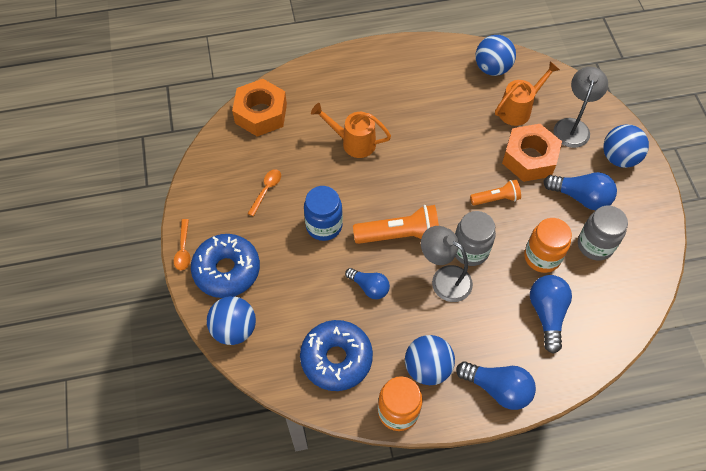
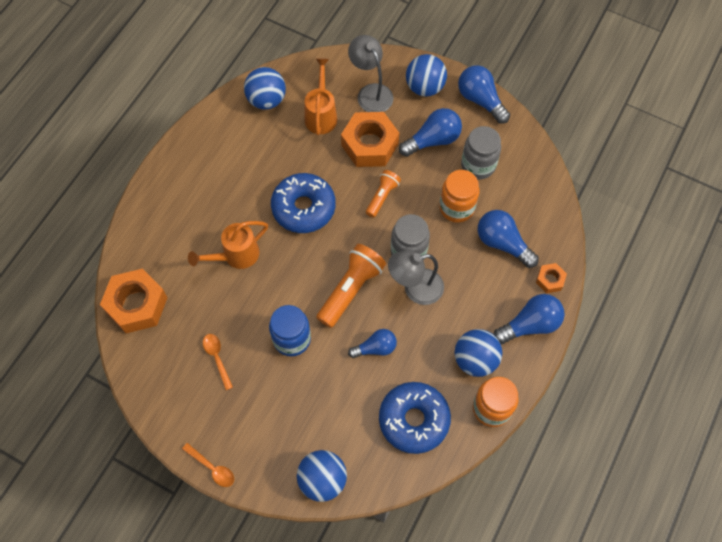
camera: 50 degrees left, 5 degrees up
blue donut [191,234,260,298] -> blue donut moved to [271,173,336,233]
none -> blue light bulb [458,65,510,124]
none -> orange nut [536,263,567,293]

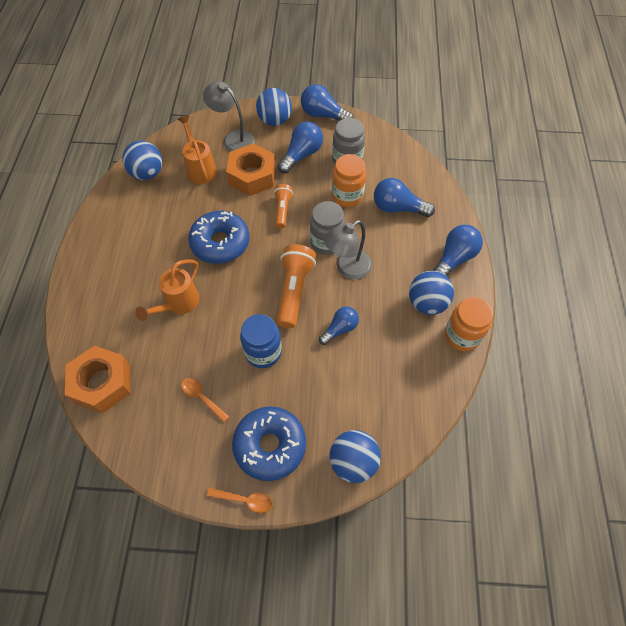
camera: 25 degrees left, 5 degrees down
blue donut [379,382,451,454] -> blue donut moved to [232,406,306,481]
orange nut [536,263,567,293] -> none

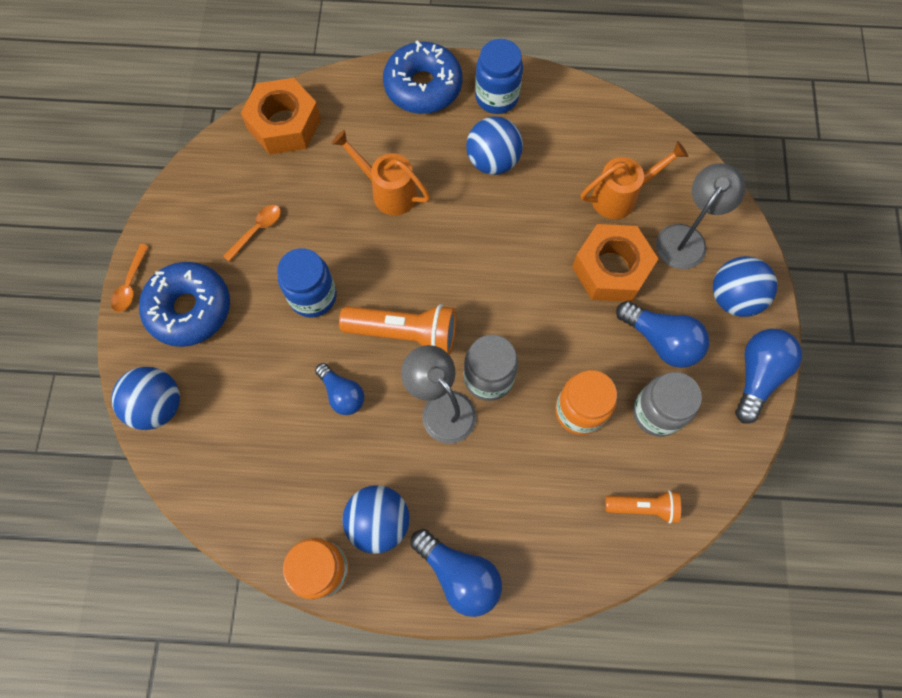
camera: 90 degrees right, 10 degrees up
blue ball [122,141,162,180] -> blue ball moved to [466,116,523,175]
blue donut [188,211,250,264] -> blue donut moved to [383,40,462,114]
orange flashlight [274,184,293,228] -> orange flashlight moved to [605,490,681,524]
blue light bulb [374,178,435,217] -> none
none -> blue jar [475,39,523,114]

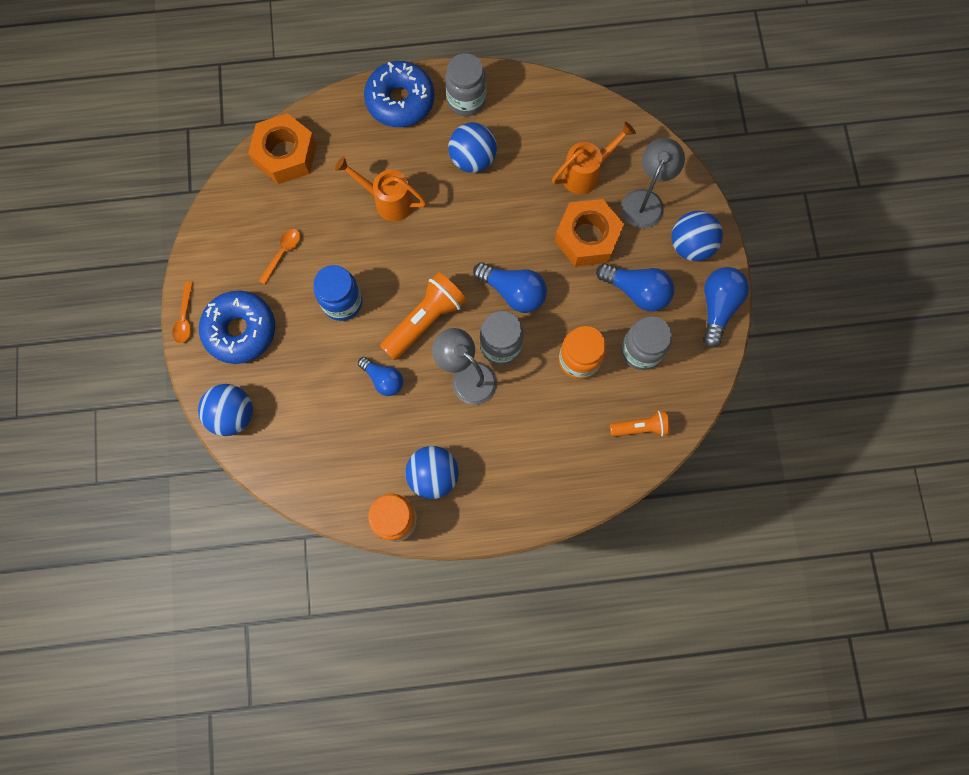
camera: 10 degrees left, 5 degrees up
orange flashlight [339,304,456,355] -> orange flashlight turned 45 degrees counterclockwise [380,272,467,360]
blue light bulb [410,529,502,617] -> blue light bulb moved to [473,262,547,313]
blue jar [475,39,523,114] -> grey jar [445,53,486,116]

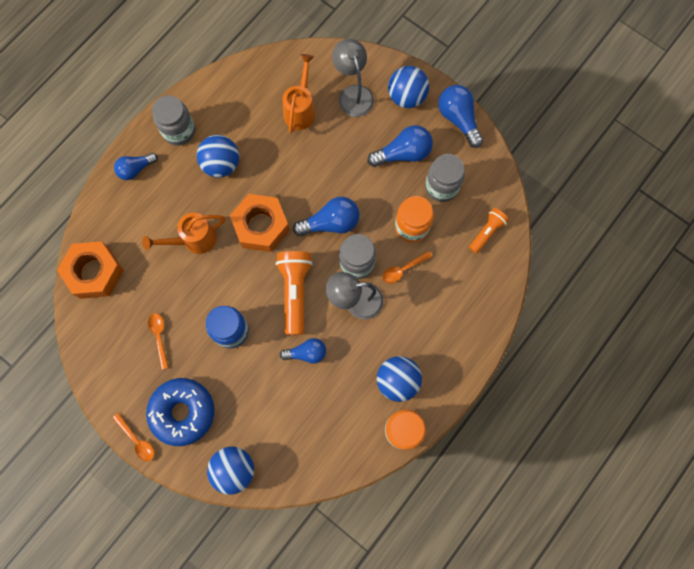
camera: 45 degrees left, 0 degrees up
blue donut [364,61,434,127] -> blue light bulb [114,153,158,180]
orange nut [555,199,624,267] -> orange nut moved to [230,194,290,252]
none -> orange spoon [382,251,433,283]

